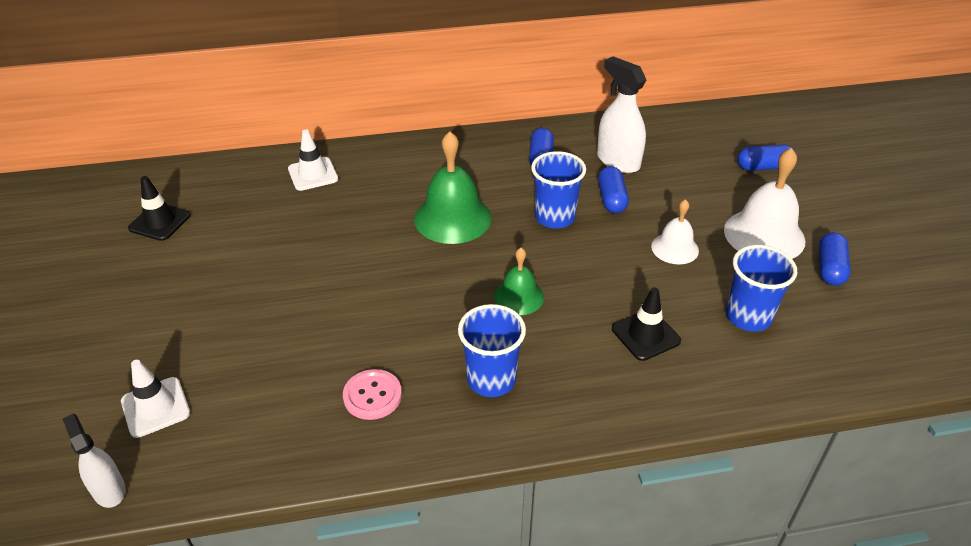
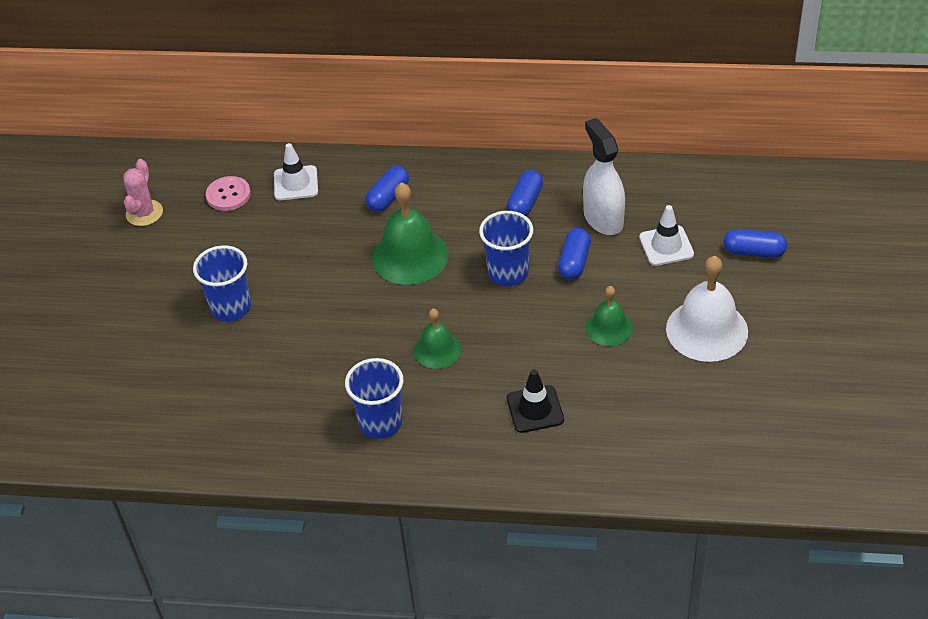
camera: 20 degrees right, 5 degrees up
white spray bottle [62,413,126,508] -> none
white traffic cone [121,360,190,438] -> white traffic cone moved to [639,205,694,266]
black traffic cone [128,176,191,241] -> pink cactus [123,159,163,226]
pink button [343,369,402,420] -> pink button moved to [206,176,251,211]
white bell [651,199,699,264] -> green bell [586,286,633,346]
blue cup [726,245,797,332] -> blue cup moved to [193,245,251,321]
blue capsule [819,232,851,286] -> blue capsule moved to [366,165,409,212]

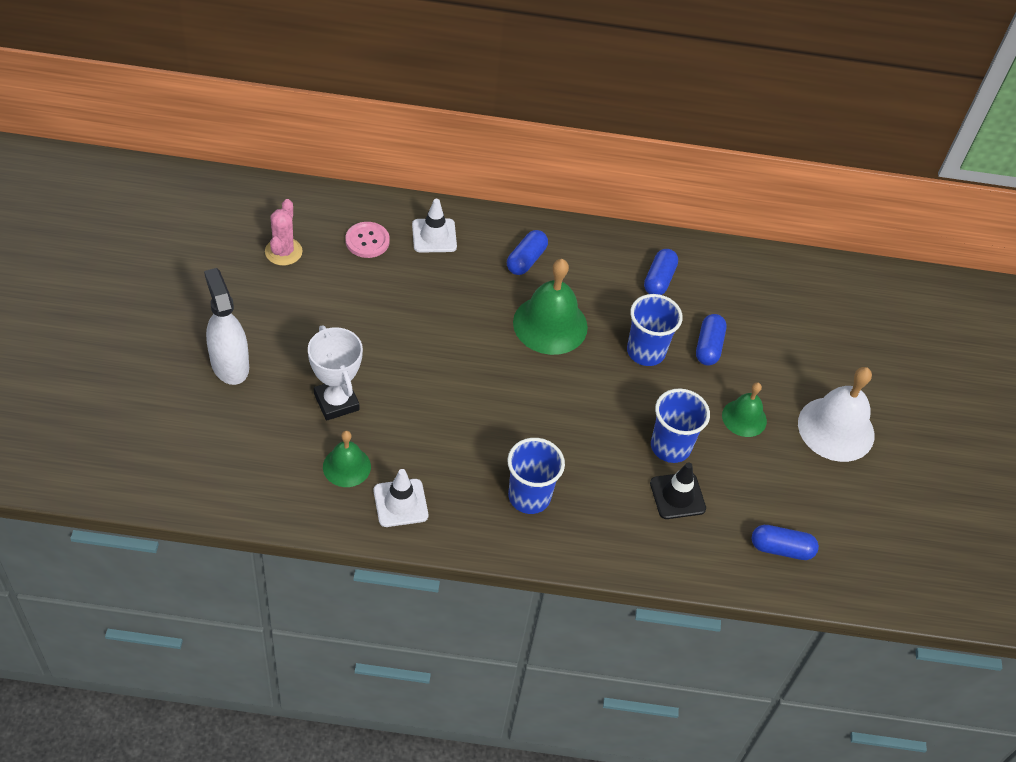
camera: 10 degrees left, 5 degrees up
blue cup [193,245,251,321] -> blue cup moved to [651,388,710,463]
green bell [414,309,461,369] -> green bell moved to [323,431,371,487]
white spray bottle [583,118,625,235] -> white spray bottle moved to [204,268,249,385]
white traffic cone [639,205,694,266] -> white traffic cone moved to [374,469,428,527]
blue capsule [723,229,787,258] -> blue capsule moved to [752,525,819,560]
none -> white trophy [308,325,363,421]

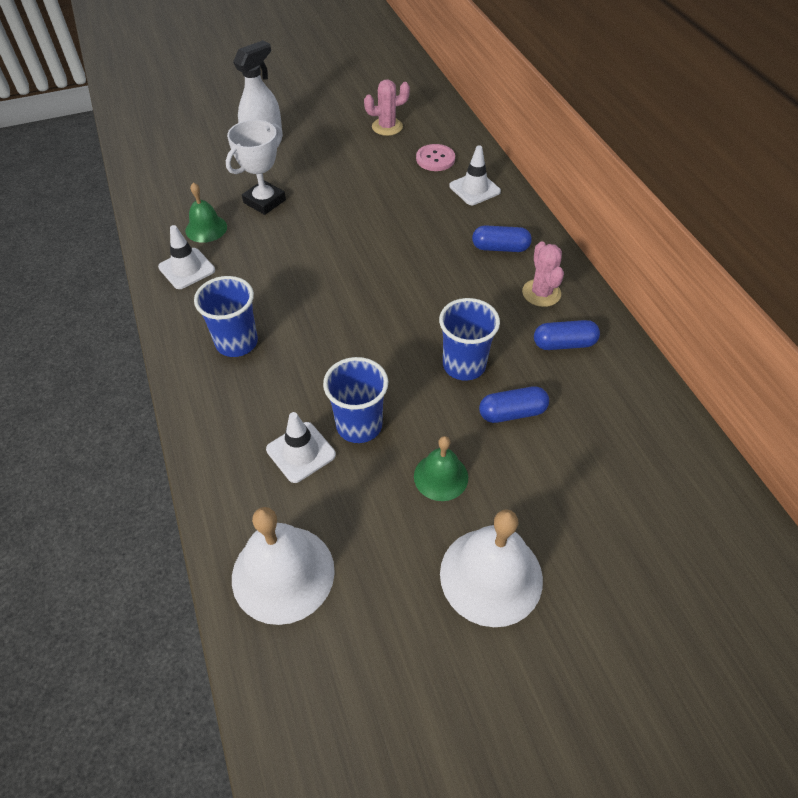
camera: 70 degrees right, 0 degrees up
green bell [513,259,588,355] -> none
black traffic cone [650,462,706,519] -> white traffic cone [266,412,336,483]
blue capsule [752,525,819,560] -> white bell [232,507,335,625]
none -> pink cactus [522,242,564,307]

